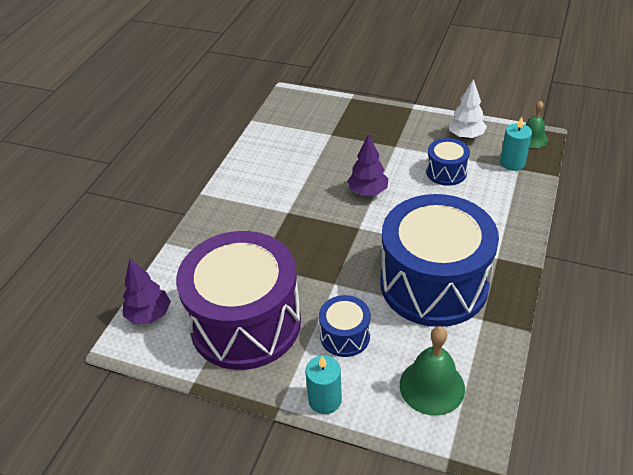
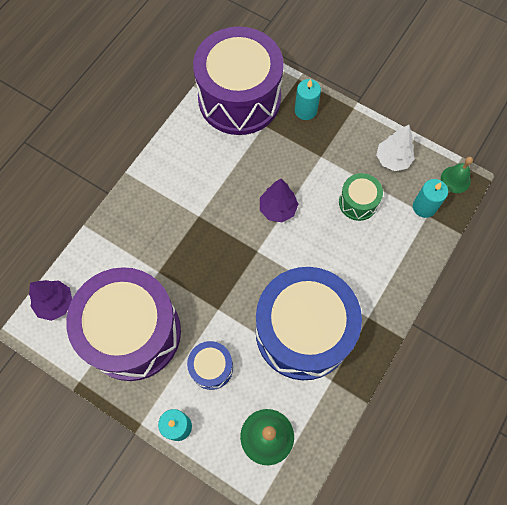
camera: 10 degrees right, 25 degrees up
blue drum [426,138,470,186] -> green drum [339,173,383,221]
none -> purple drum [193,27,284,135]
none -> turquoise candle [295,79,321,120]

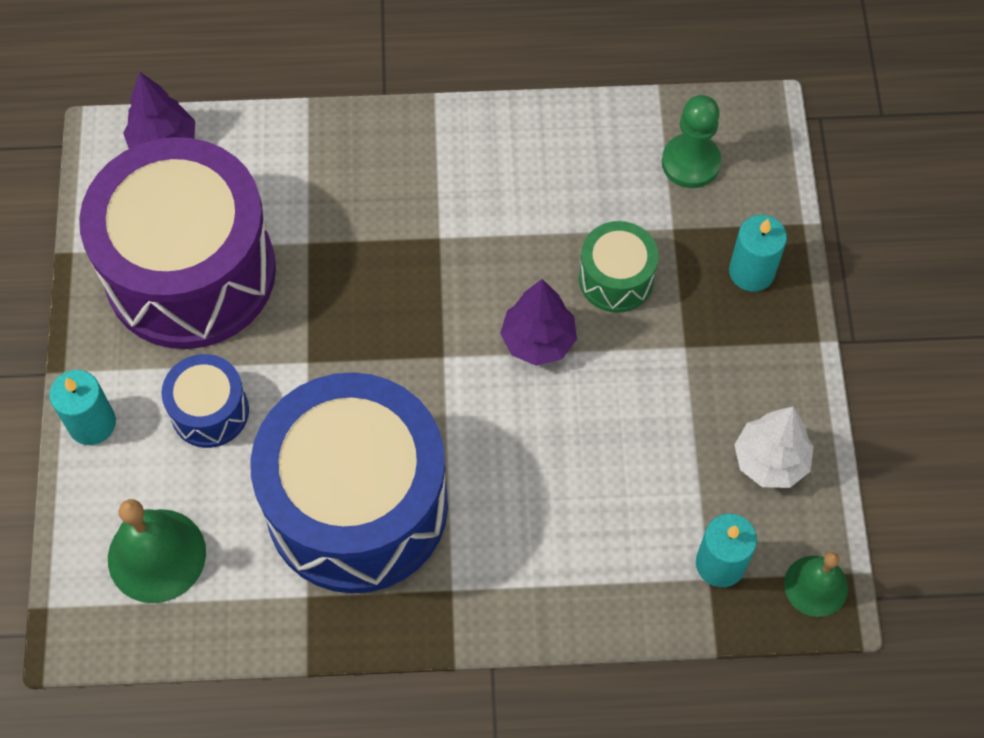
camera: 55 degrees right, 5 degrees down
purple drum [193,27,284,135] -> green pawn [662,95,721,188]
green drum [339,173,383,221] -> green drum moved to [579,221,659,313]

